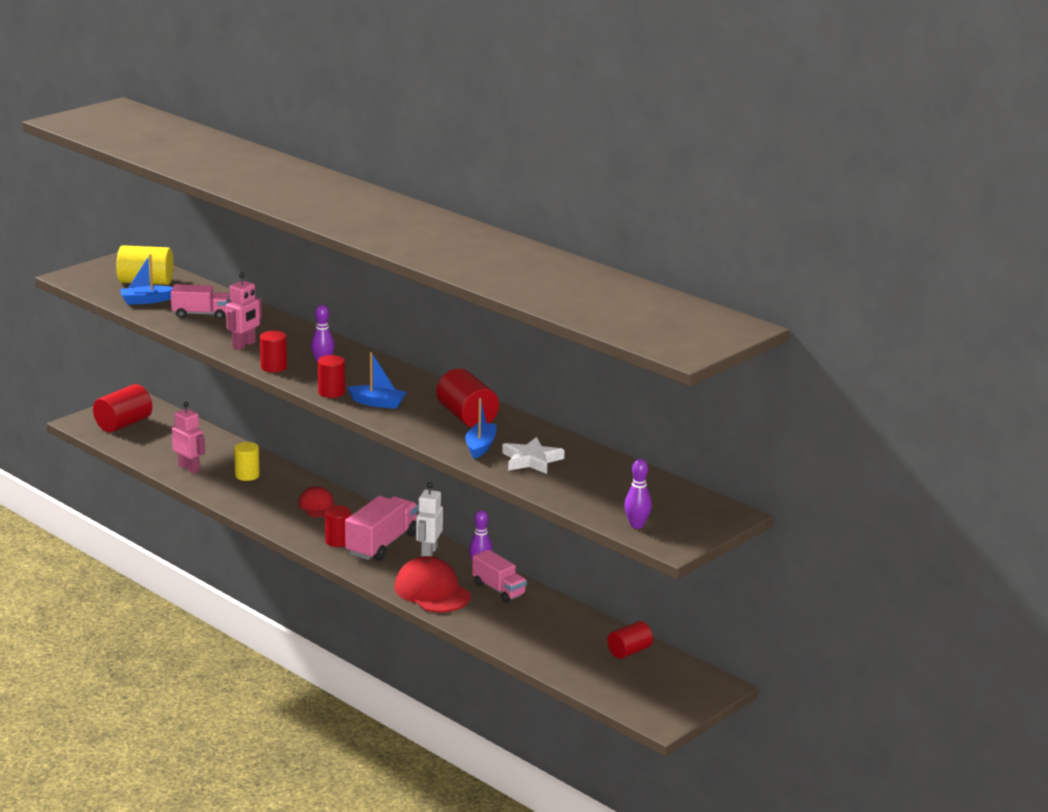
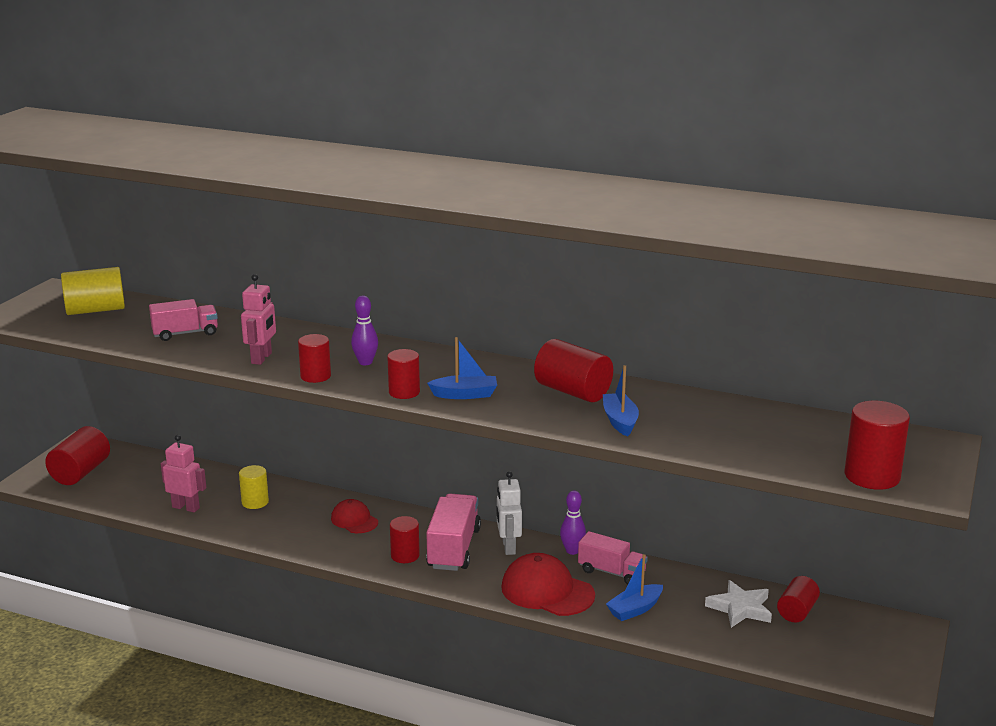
camera: 20 degrees left, 0 degrees up
blue boat [120,254,173,304] -> blue boat moved to [606,554,663,621]
white star [502,437,565,474] -> white star moved to [705,580,772,628]
purple bowling pin [624,459,652,529] -> red cylinder [844,401,910,490]

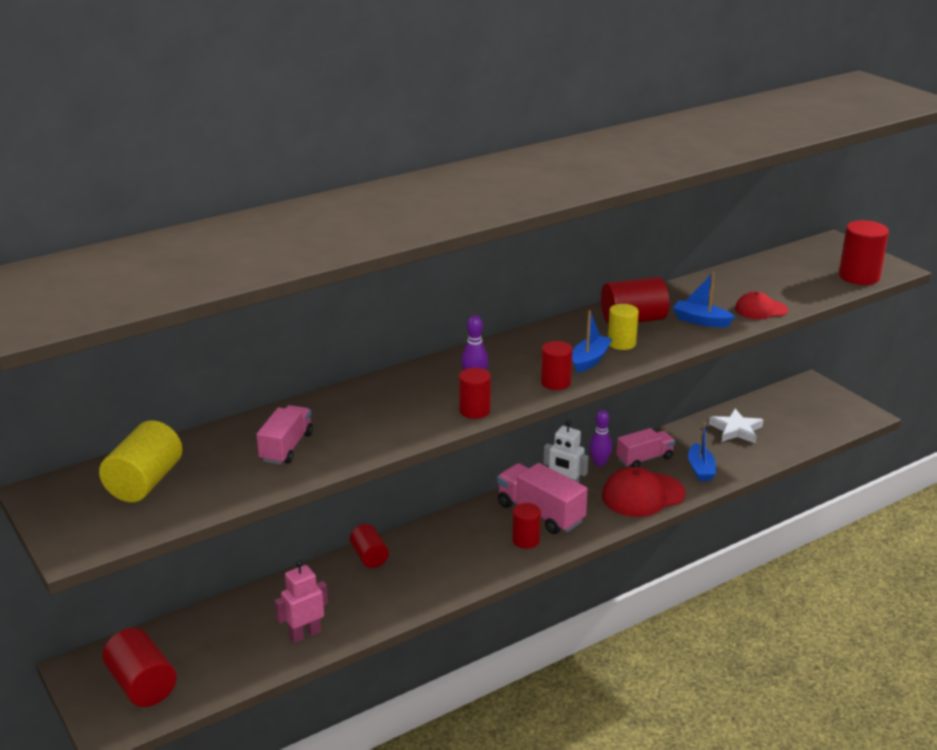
camera: 55 degrees left, 5 degrees up
yellow cylinder [239,465,269,509] -> yellow cylinder moved to [608,304,639,350]
pink robot [241,274,276,365] -> none
red cap [331,499,378,533] -> red cap moved to [735,291,788,319]
red cylinder [777,576,820,623] -> red cylinder moved to [350,524,389,568]

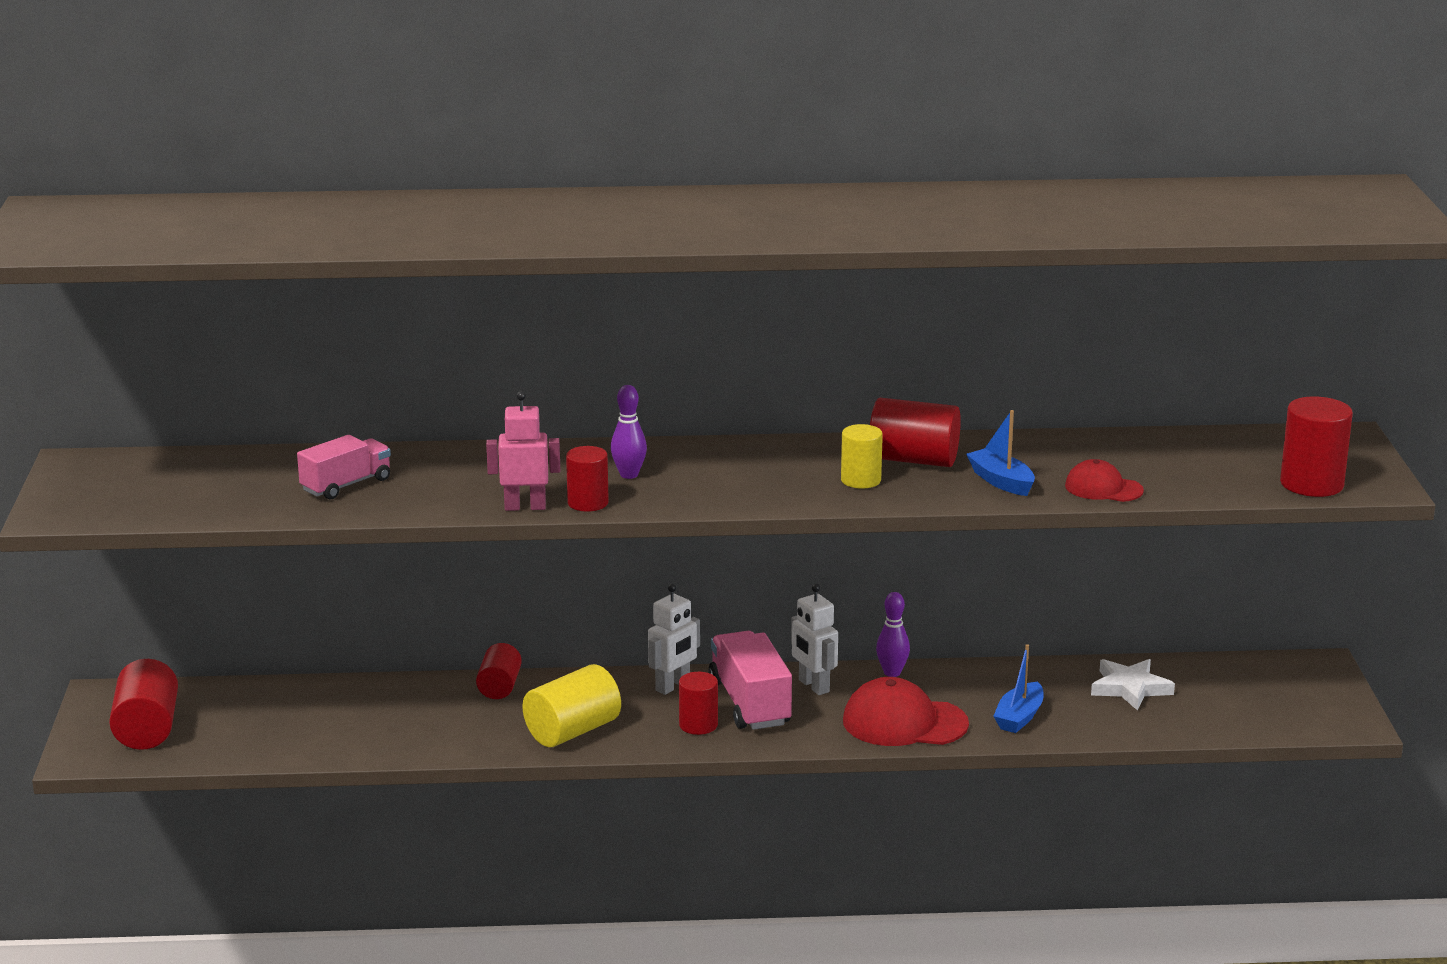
camera: 30 degrees right, 5 degrees down
yellow cylinder [99,420,182,502] -> yellow cylinder moved to [522,664,621,747]
pink robot [275,560,328,643] -> pink robot moved to [486,391,560,511]
red cylinder [541,341,573,390] -> none
blue boat [572,310,612,373] -> none
pink truck [616,428,675,467] -> none
none -> white robot [648,584,700,695]

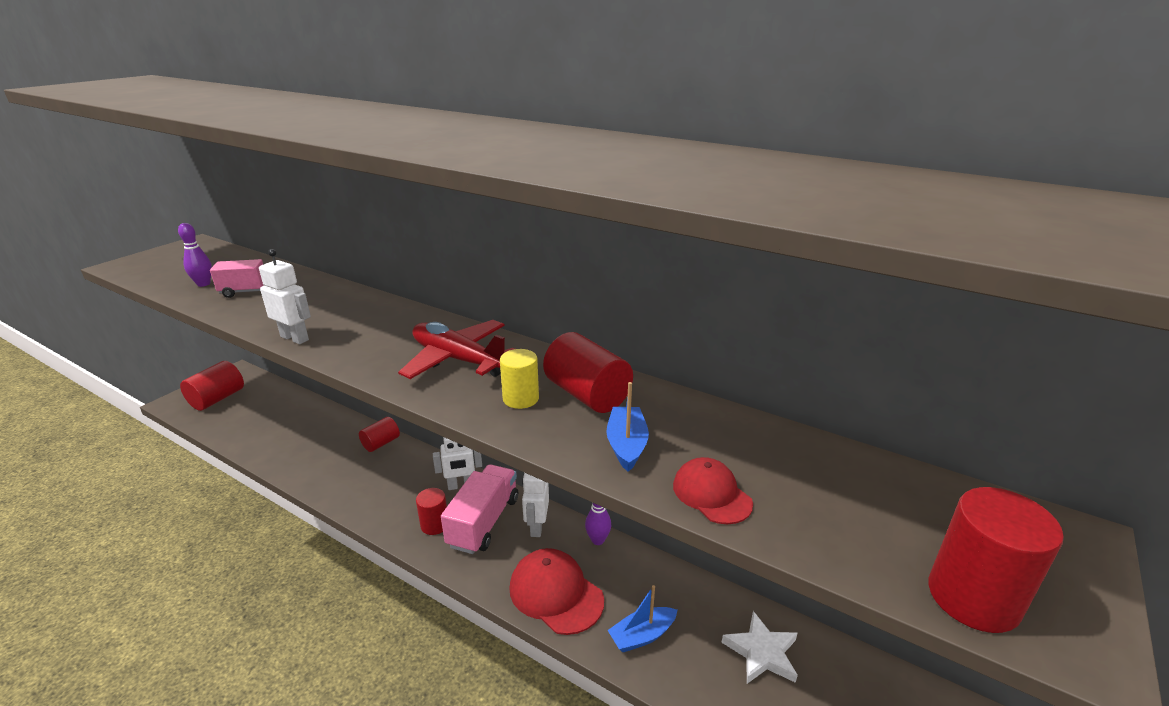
camera: 35 degrees right, 5 degrees up
pink robot [486,391,560,511] -> white robot [259,249,311,344]
yellow cylinder [522,664,621,747] -> none
red cylinder [566,446,609,512] -> none
purple bowling pin [611,385,647,479] -> purple bowling pin moved to [178,223,212,287]
none -> red plane [398,320,515,379]

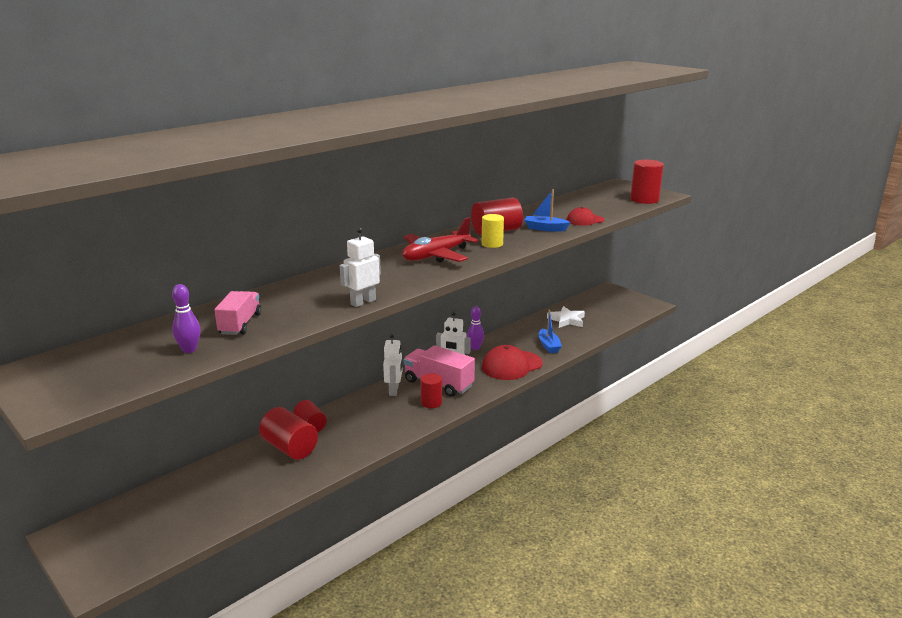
camera: 75 degrees left, 5 degrees down
red cylinder [180,361,244,411] -> red cylinder moved to [259,407,318,460]

